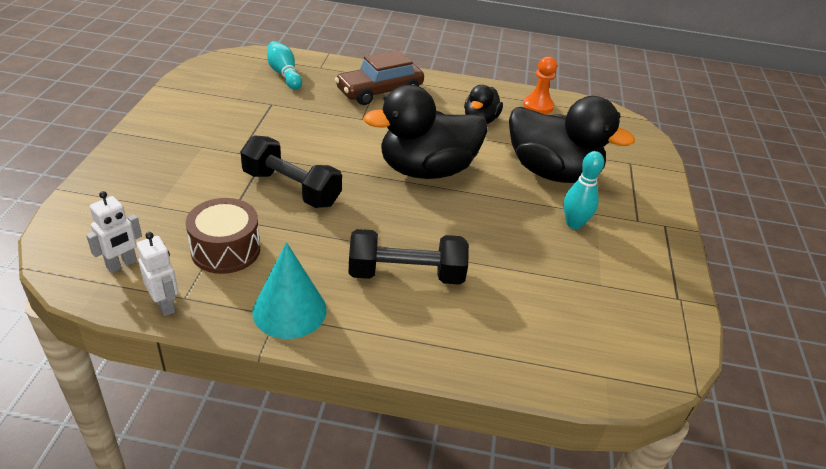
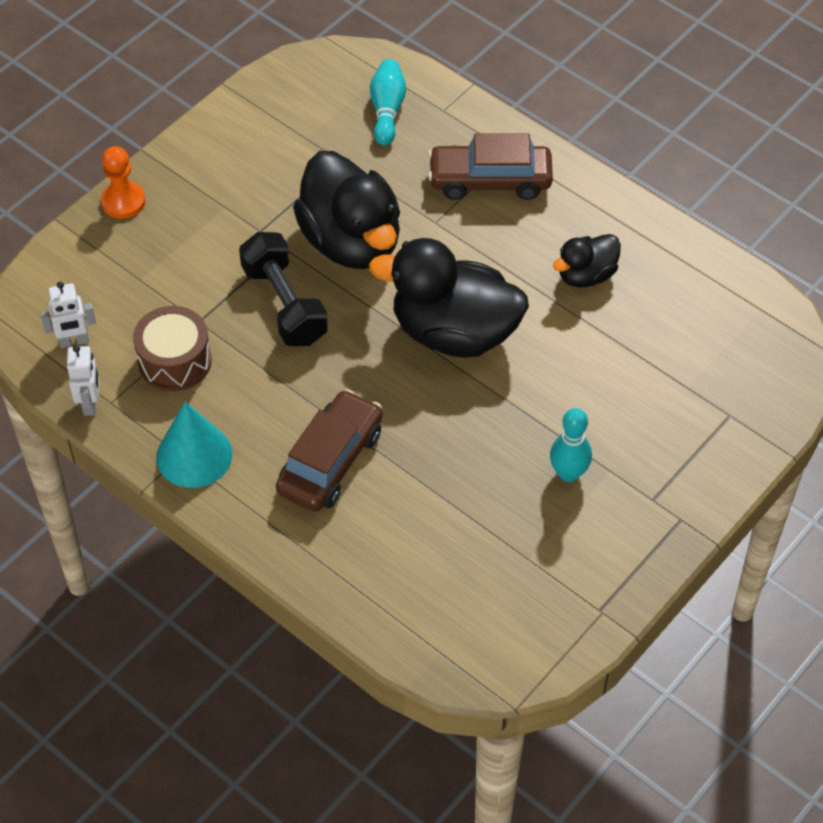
camera: 35 degrees right, 15 degrees up
black dumbbell [348,229,469,285] -> brown car [276,389,383,512]
black duck [509,96,635,183] -> black duck moved to [293,151,400,269]
orange pawn [523,57,557,114] -> orange pawn moved to [101,146,145,219]

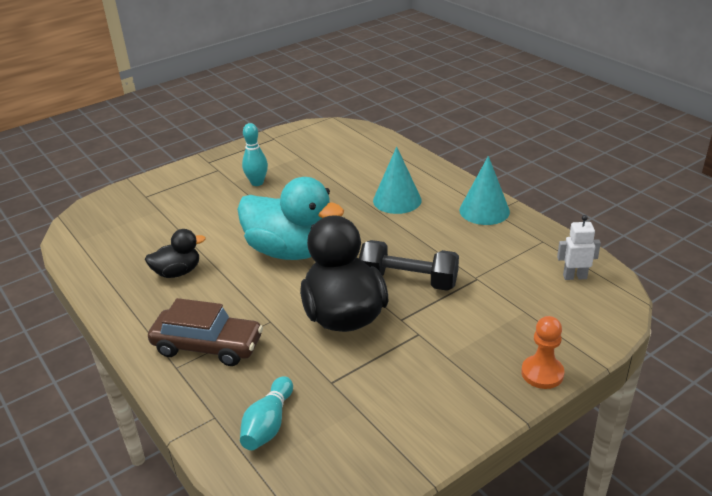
camera: 165 degrees left, 20 degrees down
white robot [67,345,99,416] -> none
brown drum [133,306,211,391] -> none
black dumbbell [239,232,328,346] -> black dumbbell turned 60 degrees counterclockwise [359,240,459,291]
brown car [276,389,383,512] -> turquoise cone [373,147,422,214]
black duck [369,238,529,357] -> turquoise duck [237,177,344,260]

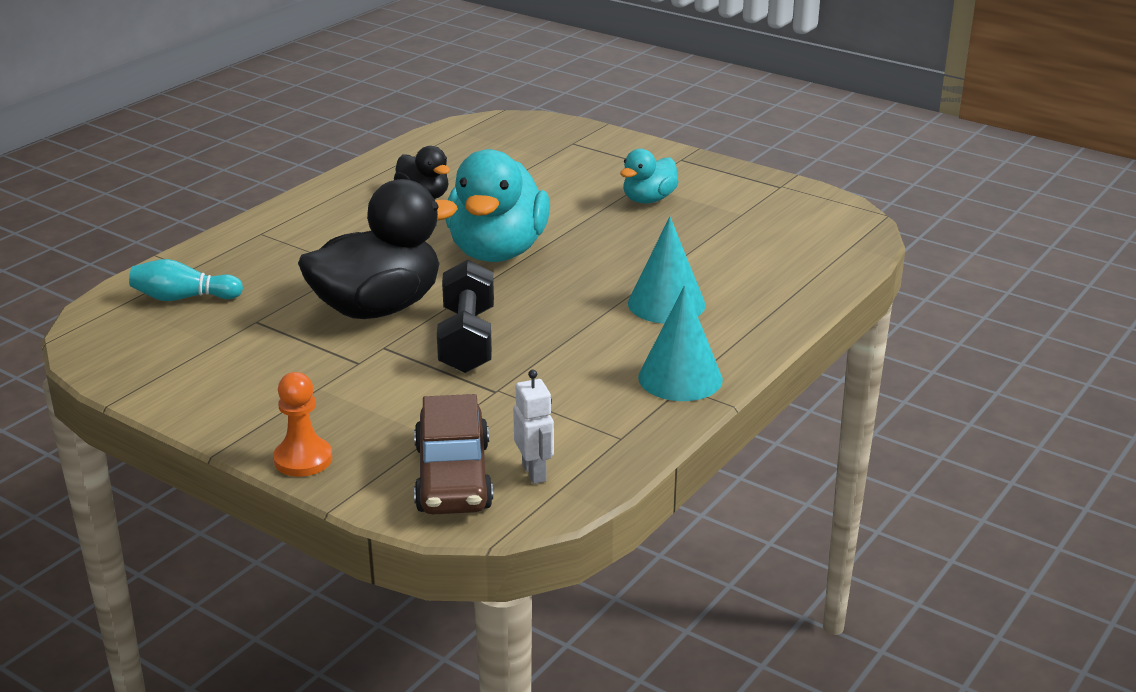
camera: 70 degrees right, 5 degrees down
brown car [148,298,263,366] -> brown car moved to [414,394,493,514]
turquoise bowling pin [242,123,268,186] -> turquoise duck [620,149,679,203]

